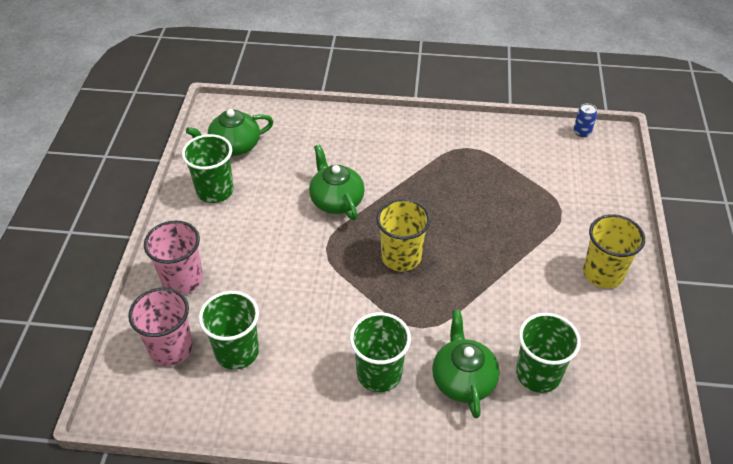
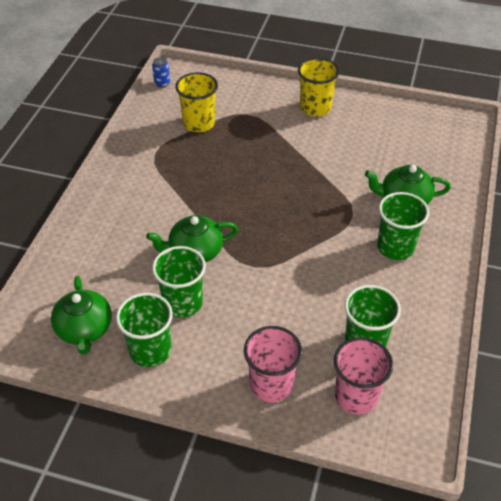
camera: 80 degrees left, 0 degrees up
yellow cup [376,199,431,271] -> yellow cup moved to [175,72,218,132]
green cup [516,313,581,393] -> green cup moved to [152,246,206,318]

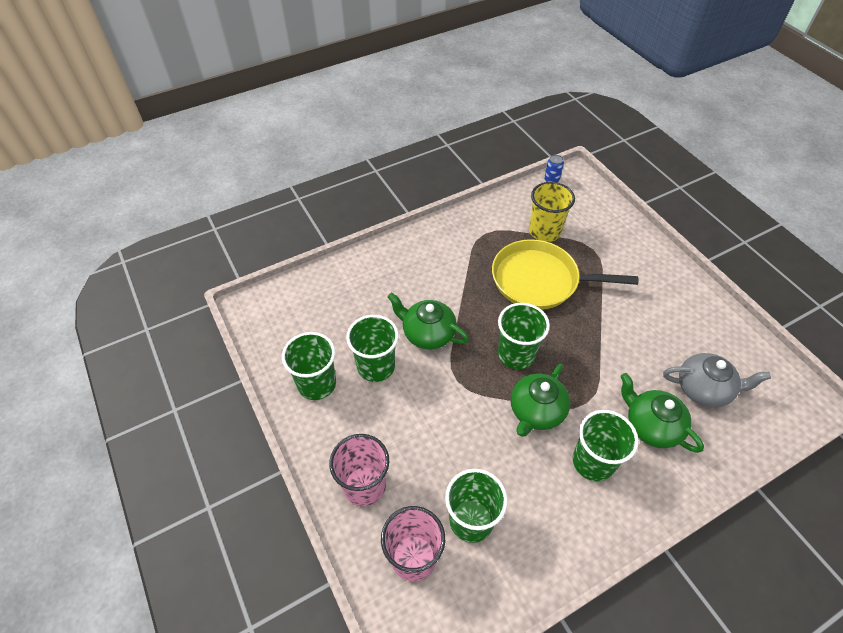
camera: 45 degrees right, 5 degrees up
green teapot [51,276,112,355] -> green teapot moved to [511,364,570,437]
yellow cup [298,58,340,117] -> none
none -> yellow pan [492,239,639,310]
none -> green cup [498,303,550,369]
none -> grey teapot [663,353,771,408]

